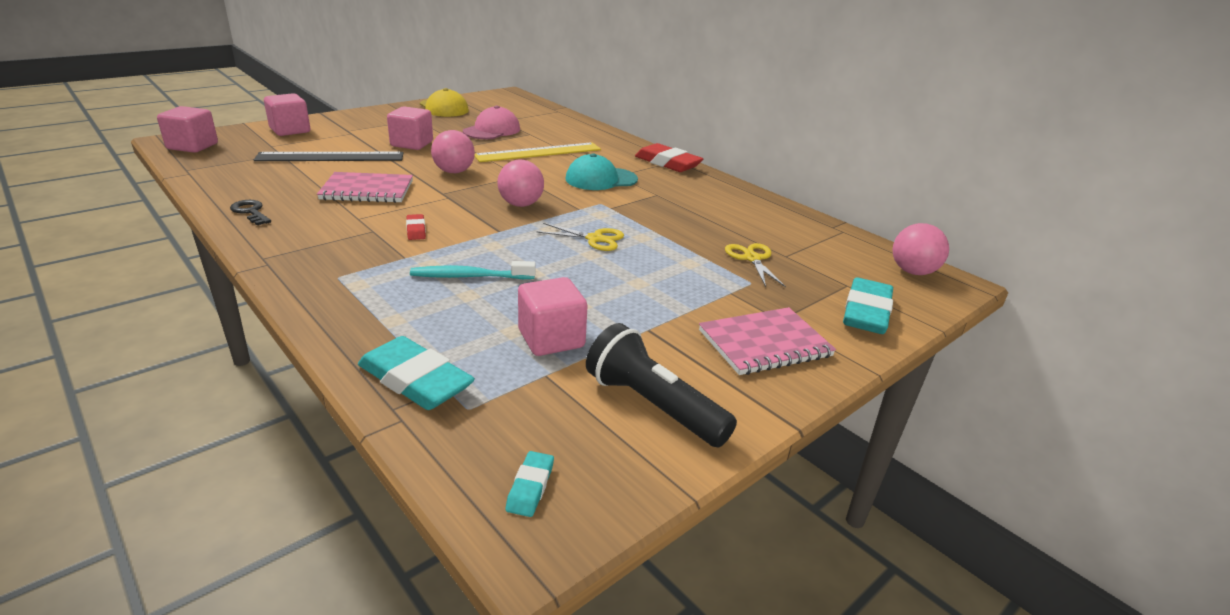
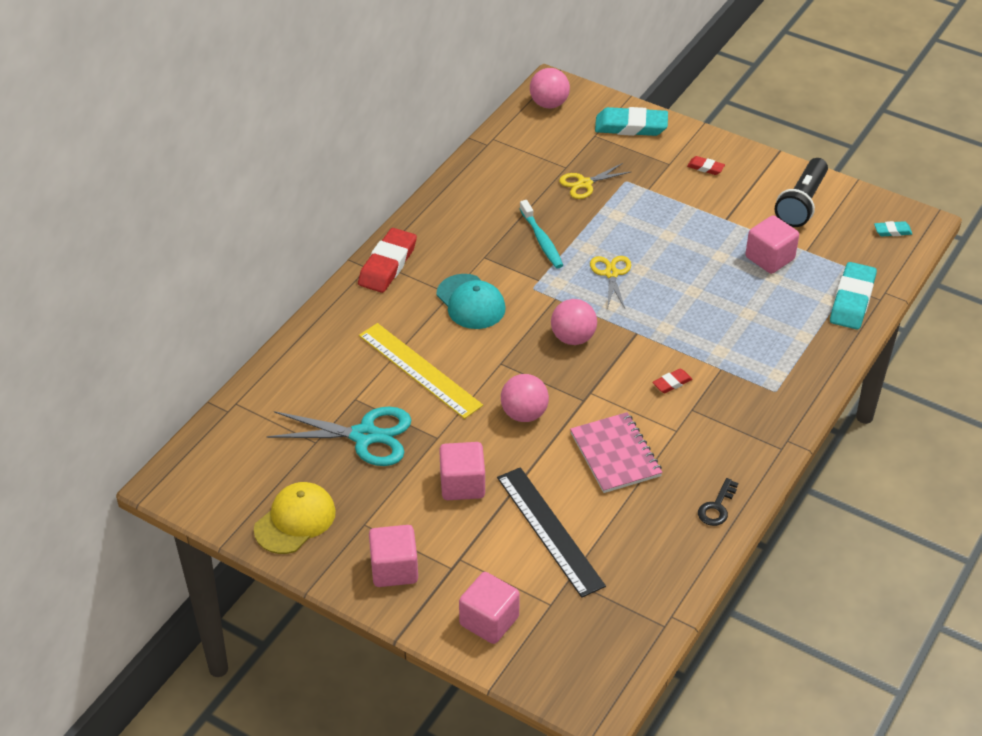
camera: 105 degrees left, 15 degrees up
pink cube [157,106,218,153] -> pink cube moved to [369,525,418,587]
turquoise toothbrush [410,261,536,279] -> turquoise toothbrush moved to [520,200,563,269]
pink cap [463,106,520,139] -> turquoise scissors [267,407,411,466]
pink notebook [699,307,836,375] -> red eraser [687,156,725,175]

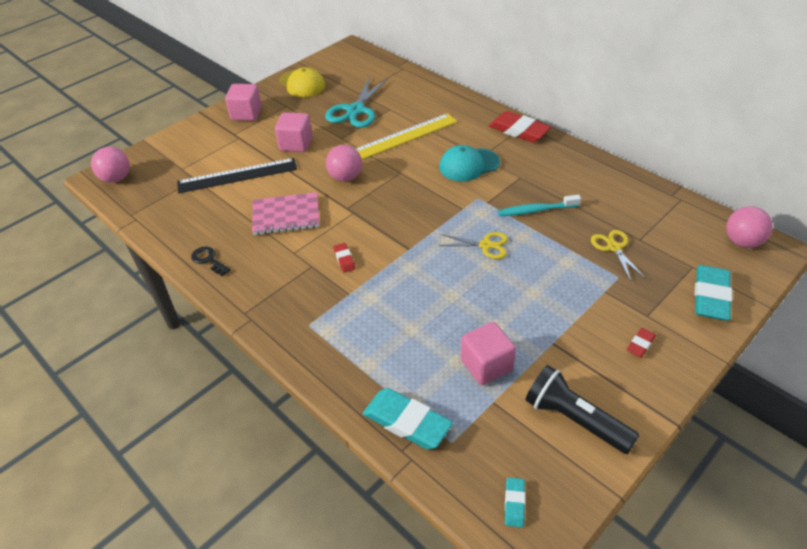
camera: 105 degrees right, 0 degrees up
pink cube [459,572,520,644] -> none
pink ball [551,299,597,345] -> pink ball moved to [91,147,130,183]

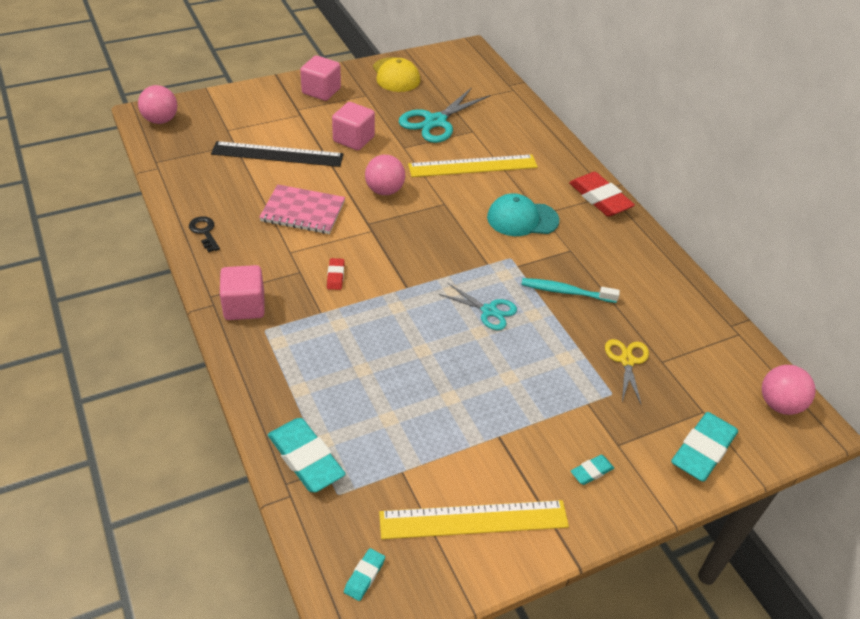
camera: 15 degrees right, 0 degrees up
yellow scissors [438,232,508,259] -> turquoise scissors [439,283,517,330]
pink cube [461,322,516,385] -> pink cube moved to [220,265,265,320]
black flashlight [525,365,639,454] -> yellow ruler [379,500,569,539]
red eraser [627,328,656,357] -> turquoise eraser [571,455,614,485]

